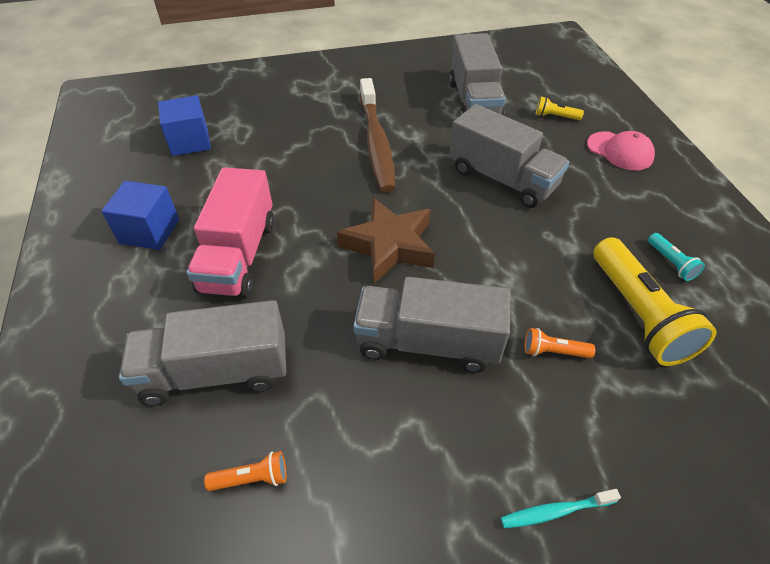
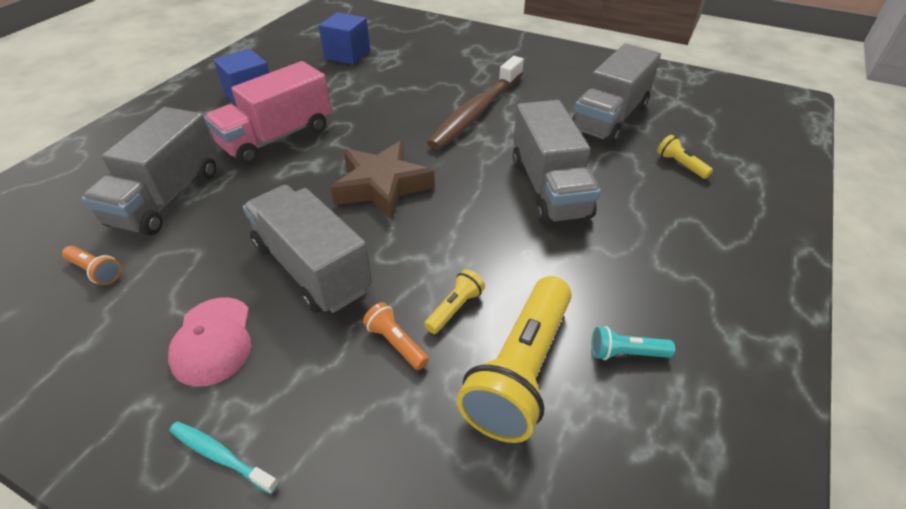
camera: 40 degrees right, 5 degrees down
grey truck [119,300,286,406] -> grey truck turned 105 degrees counterclockwise [82,107,217,236]
pink cap [587,131,655,170] -> pink cap moved to [168,297,251,387]
turquoise flashlight [648,233,705,281] -> turquoise flashlight turned 75 degrees clockwise [592,326,675,360]
none -> yellow flashlight [424,269,485,334]

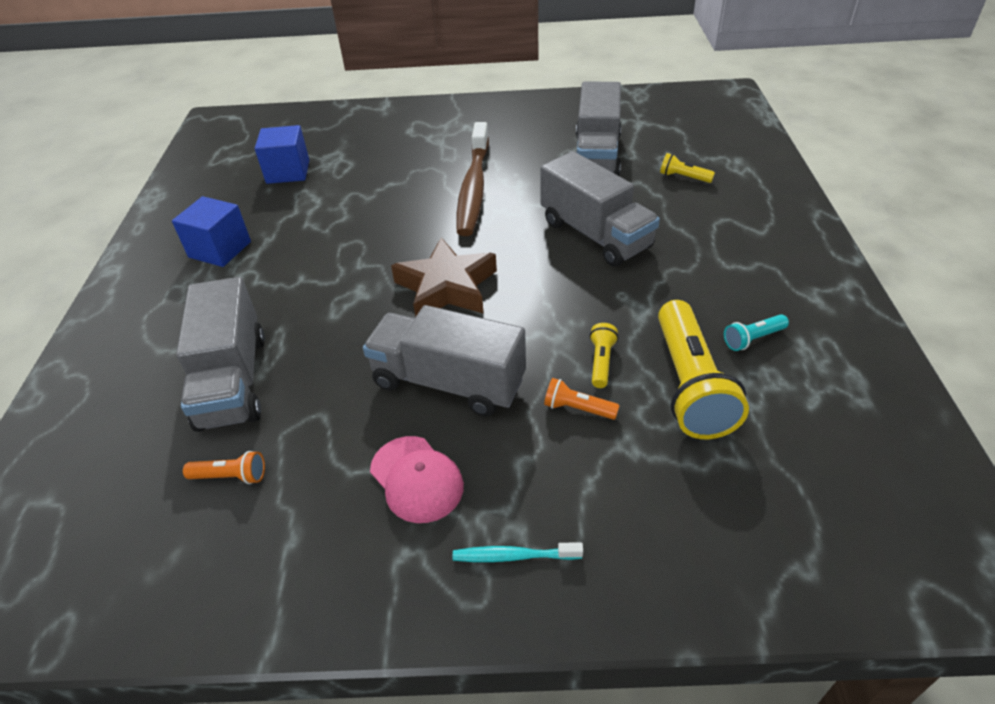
camera: 25 degrees left, 0 degrees up
pink truck [204,61,332,164] -> none

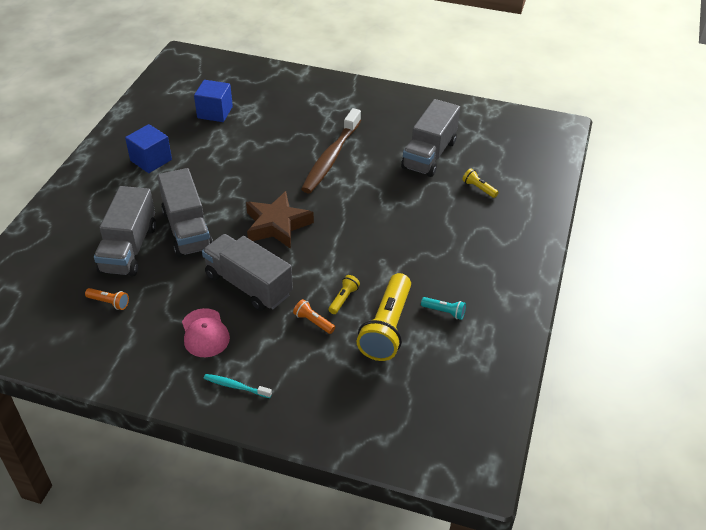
camera: 15 degrees right, 0 degrees up
grey truck [541,151,660,267] -> grey truck moved to [158,168,213,257]
turquoise flashlight [724,314,789,351] -> turquoise flashlight turned 150 degrees counterclockwise [421,297,466,320]

